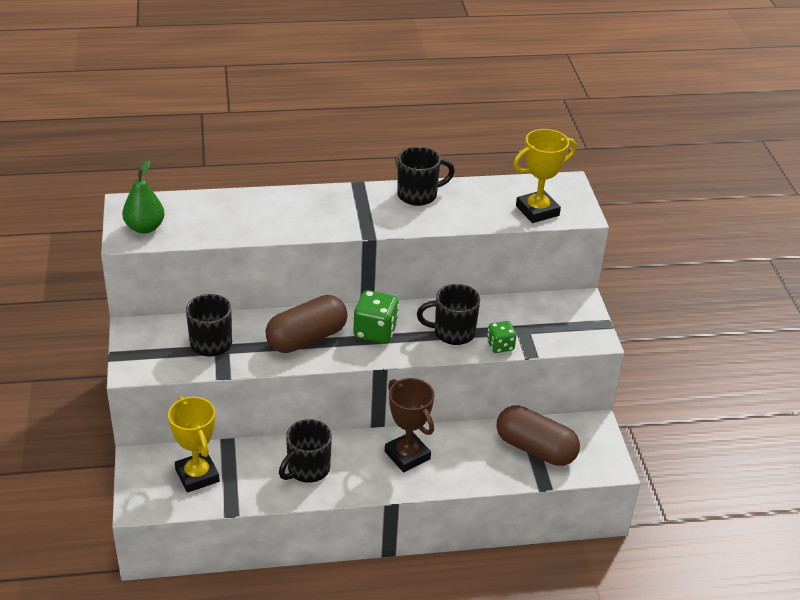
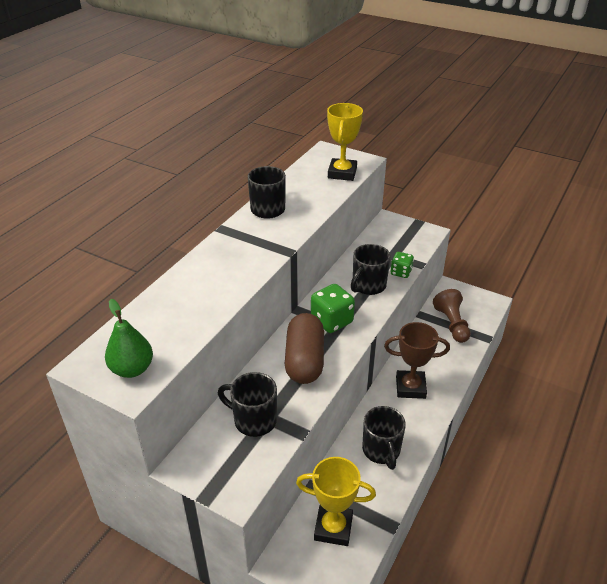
camera: 50 degrees left, 0 degrees up
brown capsule [497,405,580,466] -> brown pawn [433,289,471,343]

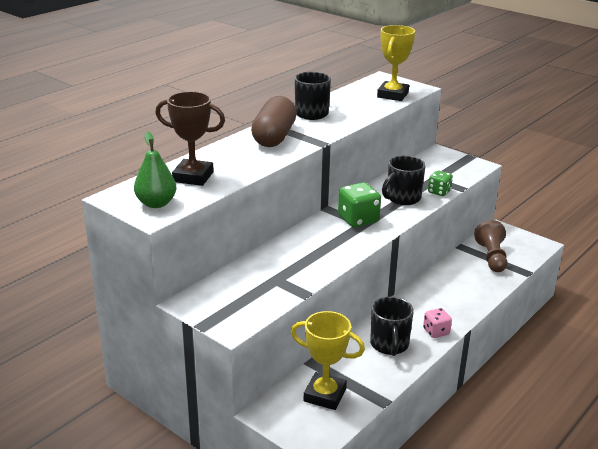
camera: 10 degrees right, 10 degrees down
black mug [218,372,277,437] -> none
brown capsule [285,313,324,384] -> brown capsule moved to [251,96,297,147]
brown trophy [384,322,450,399] -> brown trophy moved to [155,91,225,186]
none -> pink dice [423,308,452,338]

